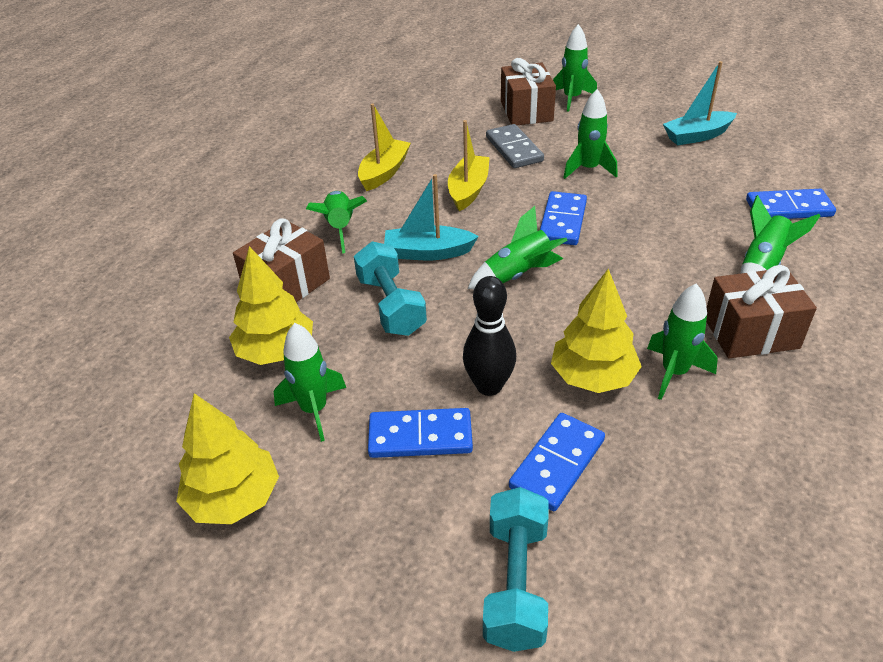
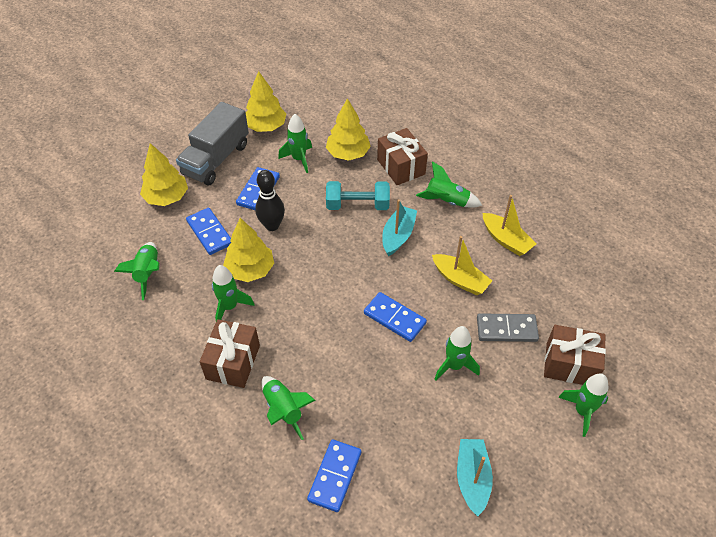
camera: 110 degrees right, 10 degrees up
green rocket [468,206,568,289] -> green rocket moved to [114,242,160,300]
turquoise dumbbell [483,487,549,652] -> yellow tree [140,143,188,206]
none -> grey truck [176,102,249,186]

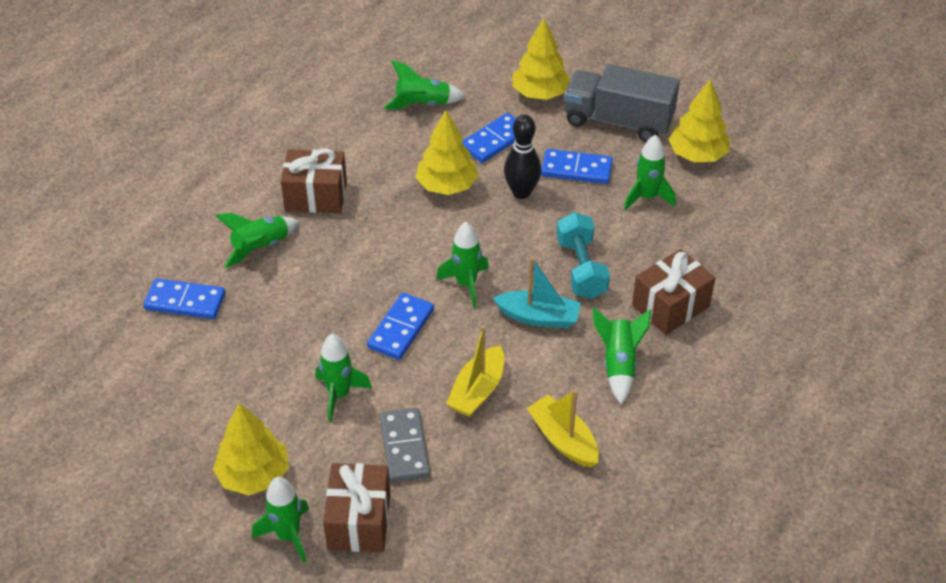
camera: 80 degrees right, 5 degrees down
green rocket [212,265,254,321] -> green rocket moved to [436,222,489,307]
yellow tree [326,98,371,161] -> yellow tree moved to [213,403,289,495]
turquoise boat [457,439,493,516] -> none
yellow boat [483,195,536,256] -> yellow boat turned 105 degrees clockwise [527,390,599,468]

